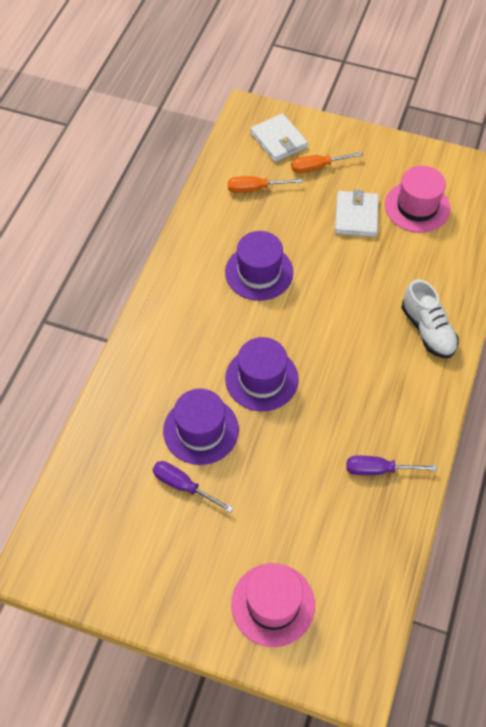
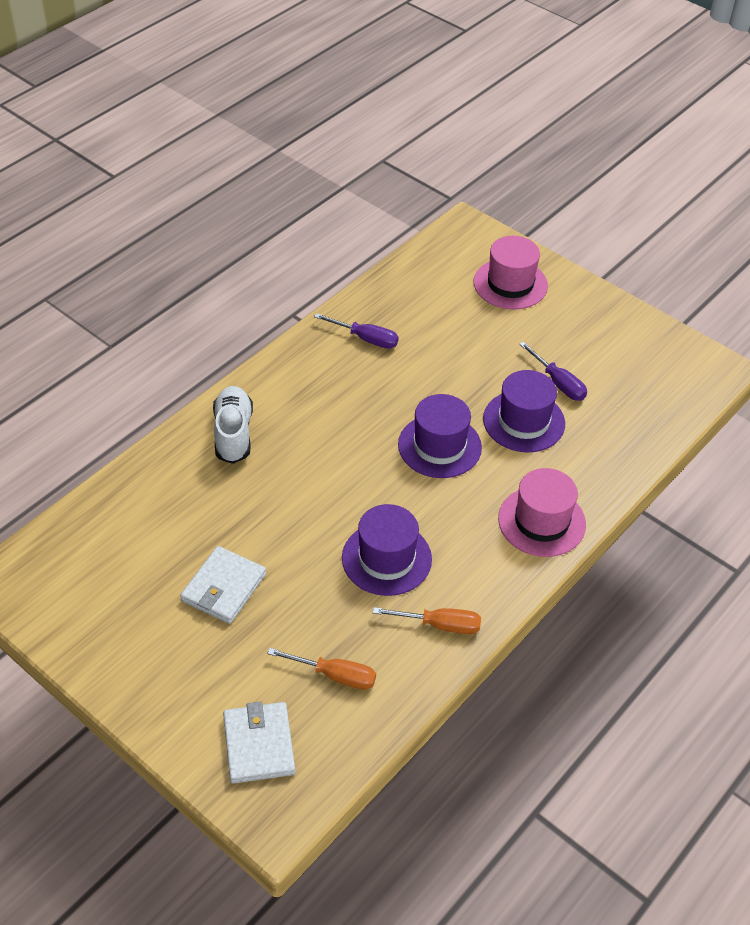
camera: 160 degrees left, 10 degrees down
orange screwdriver [291,152,363,173] -> orange screwdriver moved to [373,607,481,634]
pink hat [385,166,450,233] -> pink hat moved to [498,468,586,557]

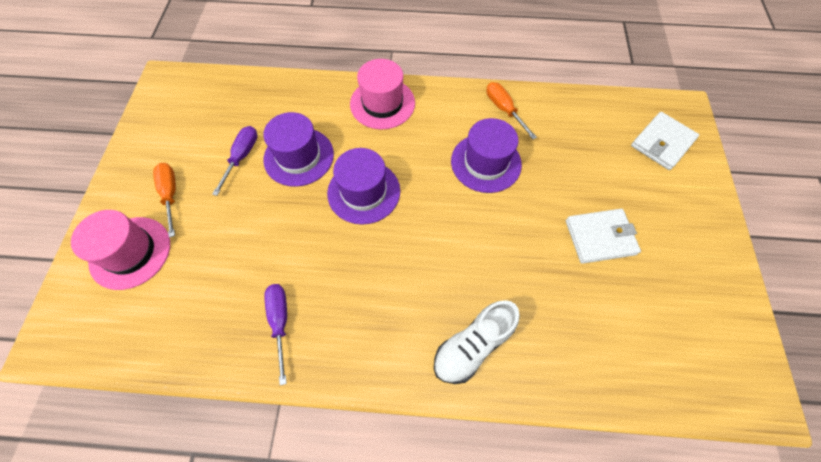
camera: 125 degrees left, 15 degrees up
orange screwdriver [267,648,376,690] -> orange screwdriver moved to [153,163,176,238]

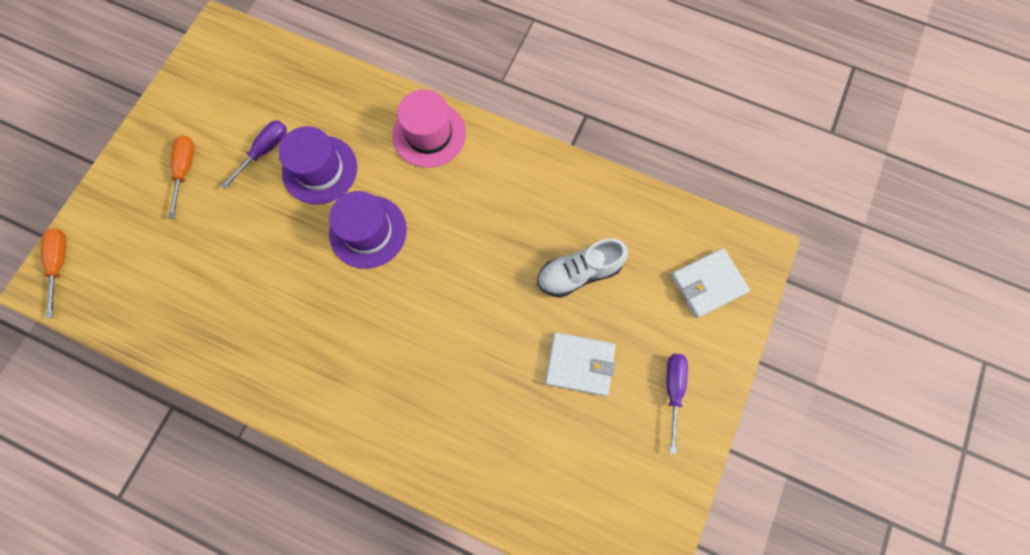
camera: 20 degrees right, 10 degrees up
pink hat [71,210,170,290] -> none
purple screwdriver [264,284,287,385] -> purple screwdriver moved to [666,354,688,454]
white shoe [434,300,520,384] -> white shoe moved to [537,239,628,298]
purple hat [451,118,522,193] -> none
orange screwdriver [486,82,537,139] -> orange screwdriver moved to [41,229,66,318]

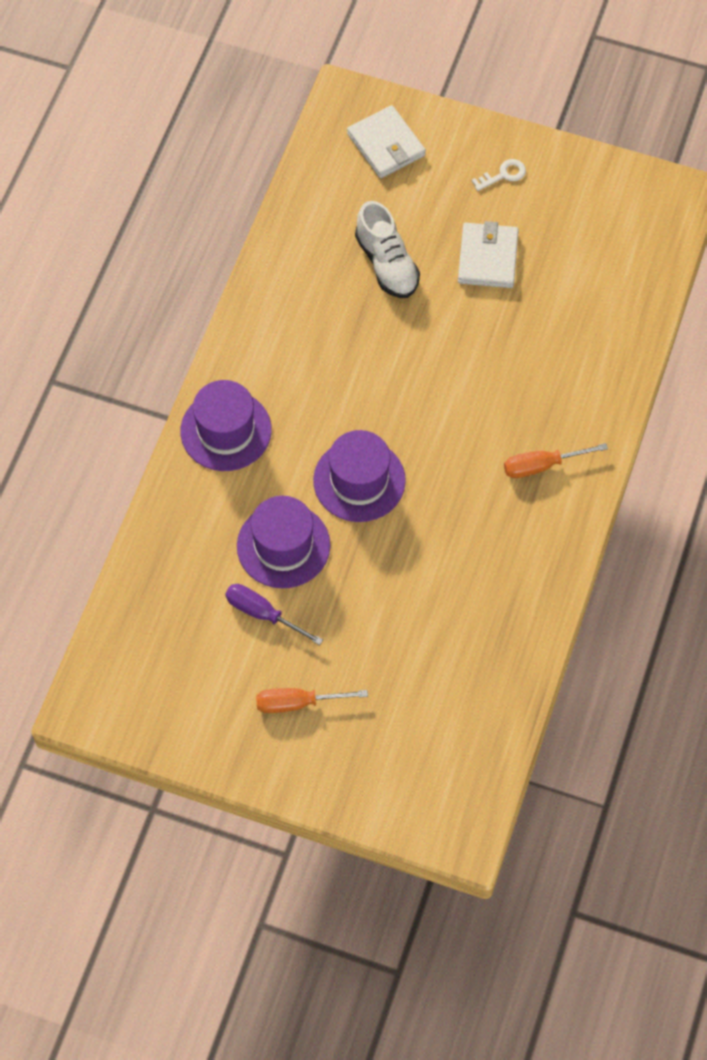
camera: 95 degrees left, 10 degrees down
orange screwdriver [41,229,66,318] -> orange screwdriver moved to [504,443,608,478]
pink hat [392,89,466,168] -> purple hat [180,380,272,471]
purple screwdriver [666,354,688,454] -> white key [472,159,526,191]

